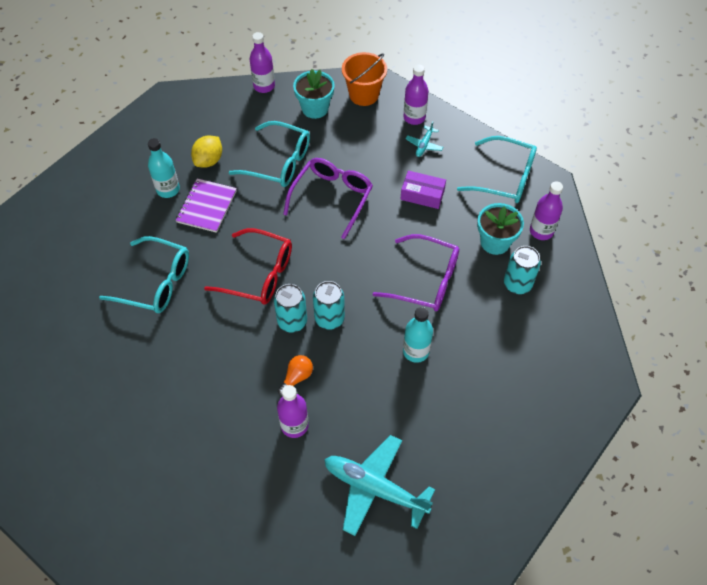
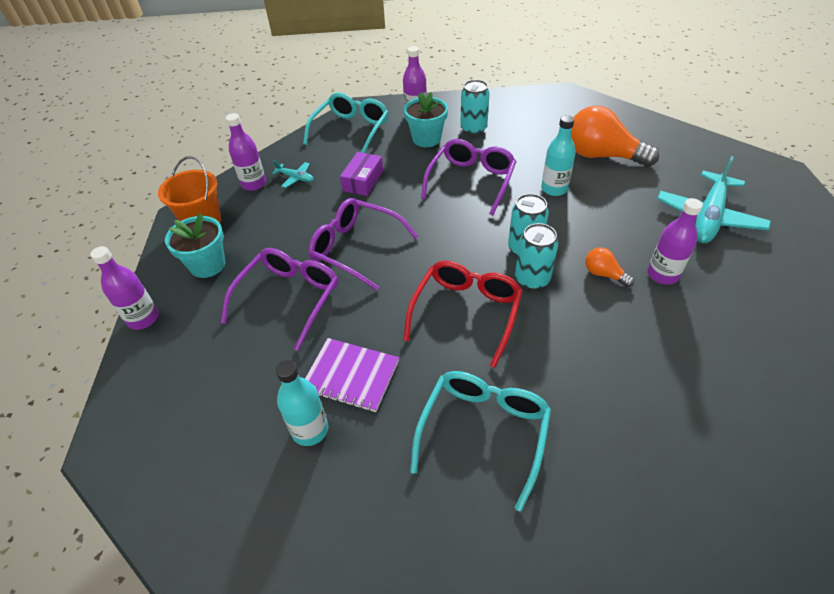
camera: 85 degrees left, 10 degrees down
yellow lemon [191,136,222,168] -> none
turquoise glasses [229,121,310,187] -> purple glasses [221,248,338,351]
none -> orange light bulb [571,106,659,167]

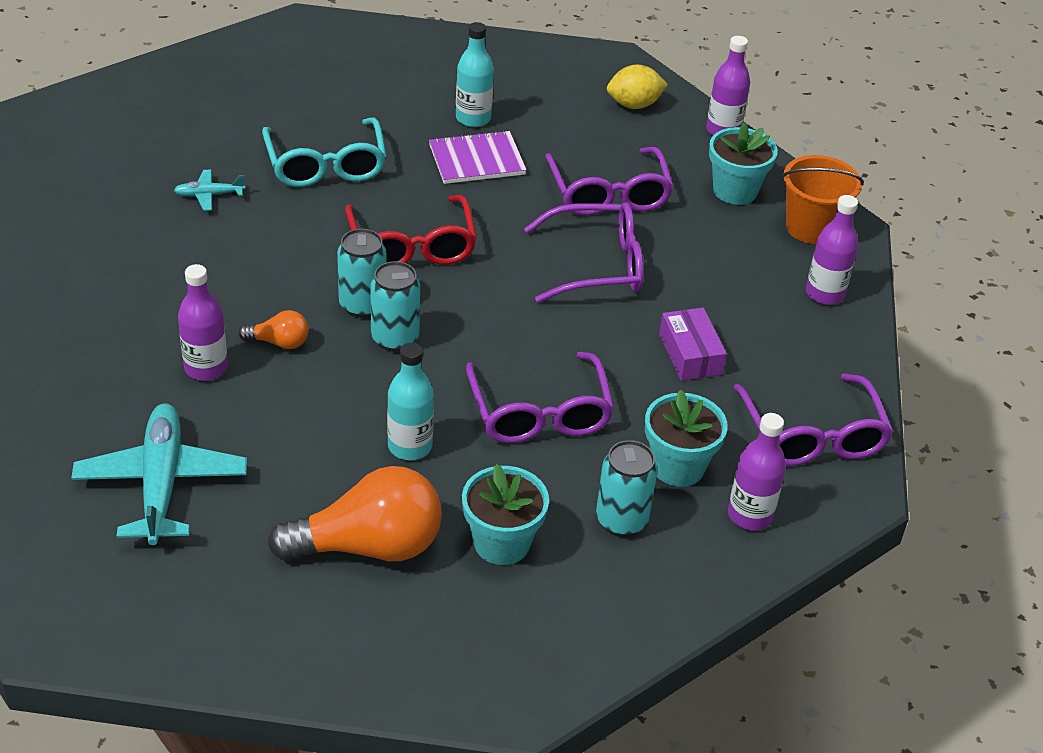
camera: 140 degrees right, 5 degrees down
turquoise plane [272,160,314,188] -> turquoise plane moved to [174,169,245,211]
turquoise glasses [303,92,389,153] -> purple glasses [733,373,893,466]
none -> turquoise flower pot [462,464,549,565]
none -> yellow lemon [607,65,668,109]

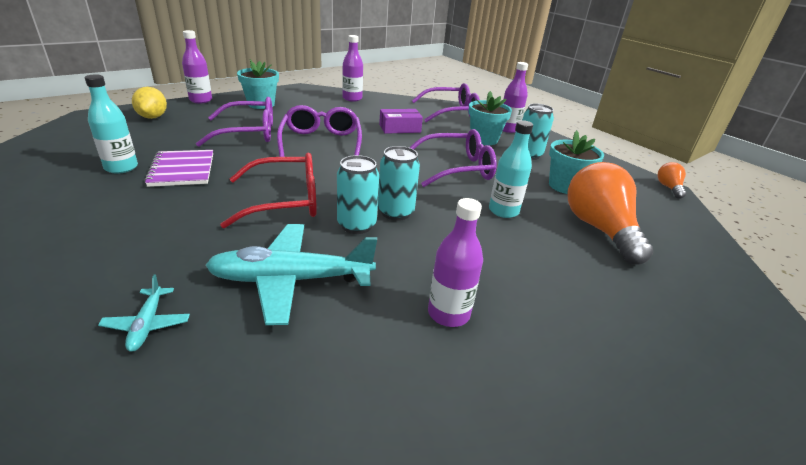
camera: 90 degrees left, 10 degrees down
turquoise plane [71,403,247,545] -> turquoise plane moved to [205,224,377,325]
orange light bulb [238,310,309,349] -> orange light bulb moved to [657,162,686,199]
turquoise glasses [262,118,387,187] -> none
orange bucket [782,155,864,244] -> none

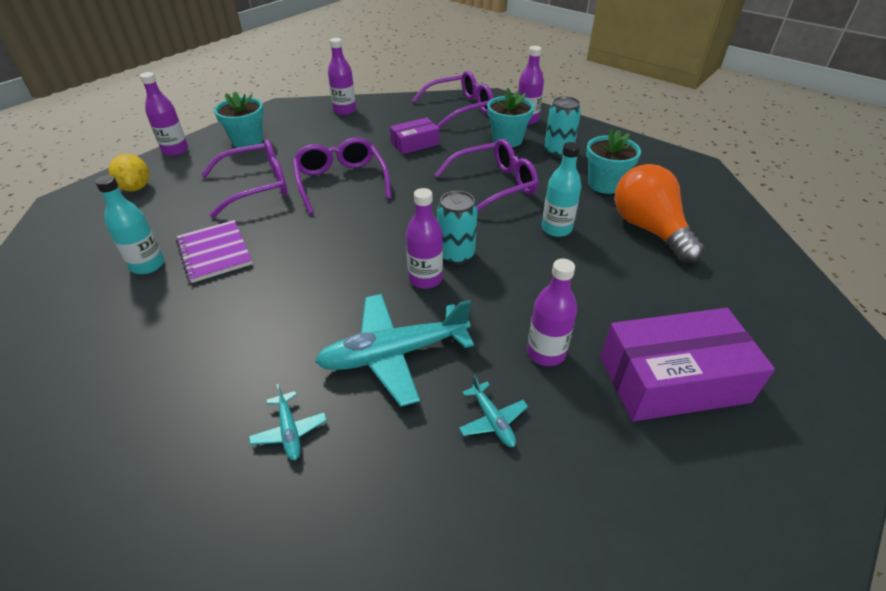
camera: 10 degrees left, 10 degrees up
red glasses [220,153,317,228] -> none
turquoise can [337,155,379,234] -> purple bottle [406,188,443,289]
orange light bulb [657,162,686,199] -> none
none -> turquoise plane [459,375,528,447]
none -> purple box [600,308,775,422]

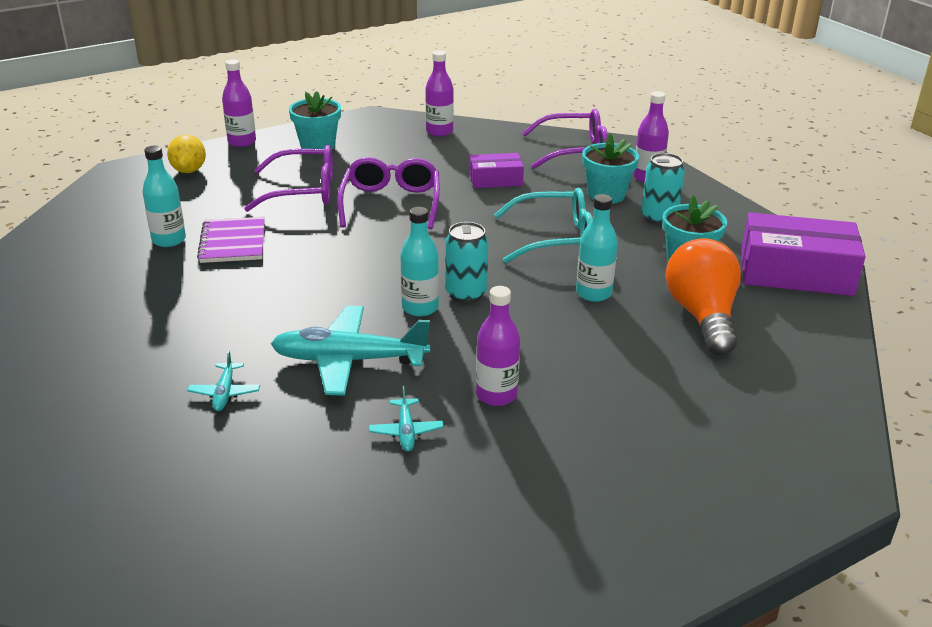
camera: 20 degrees right, 10 degrees down
purple bottle [406,188,443,289] -> turquoise bottle [400,207,439,317]
purple glasses [435,139,538,212] -> turquoise glasses [494,188,593,263]
purple box [600,308,775,422] -> purple box moved to [741,212,866,296]

